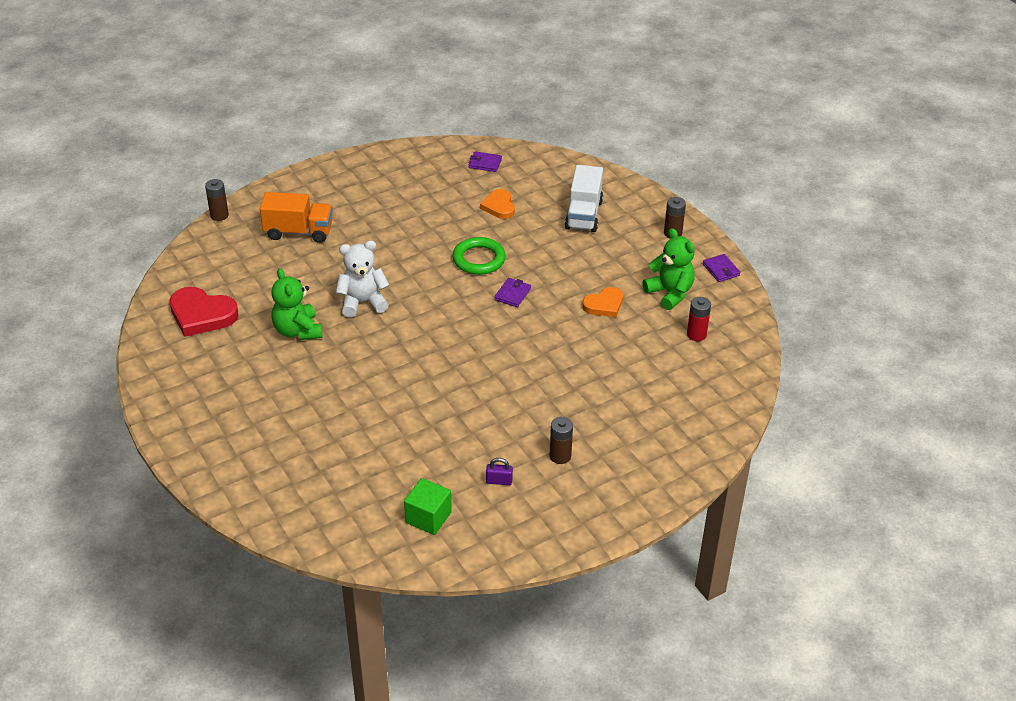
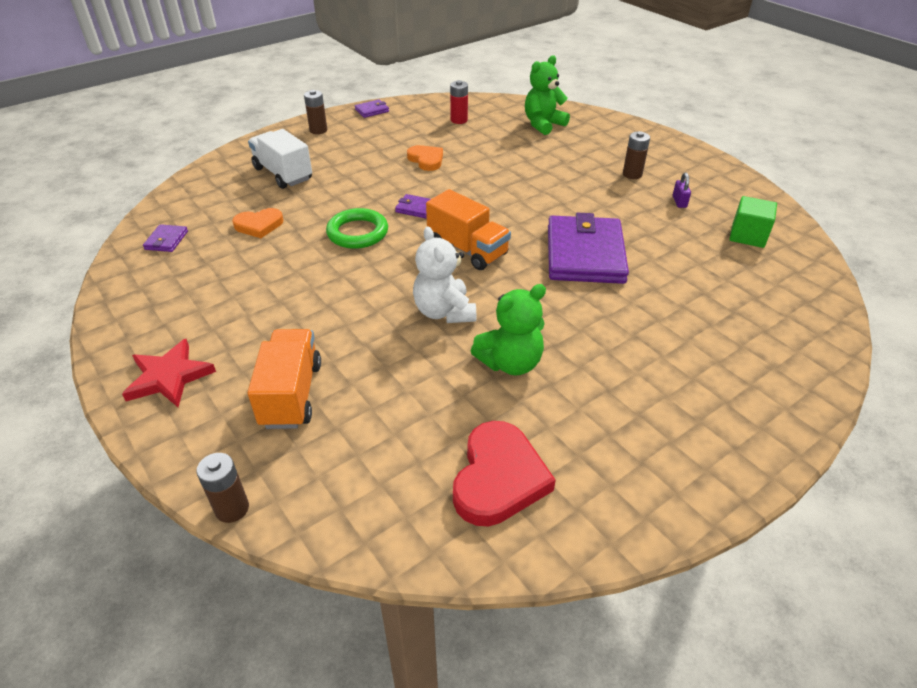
camera: 95 degrees left, 0 degrees up
white truck [565,165,603,232] -> white truck turned 135 degrees counterclockwise [248,129,312,189]
green teddy bear [642,228,695,310] -> green teddy bear moved to [525,55,570,135]
none -> red star [122,339,216,407]
none -> orange truck [426,189,511,270]
none -> purple wallet [548,213,629,284]

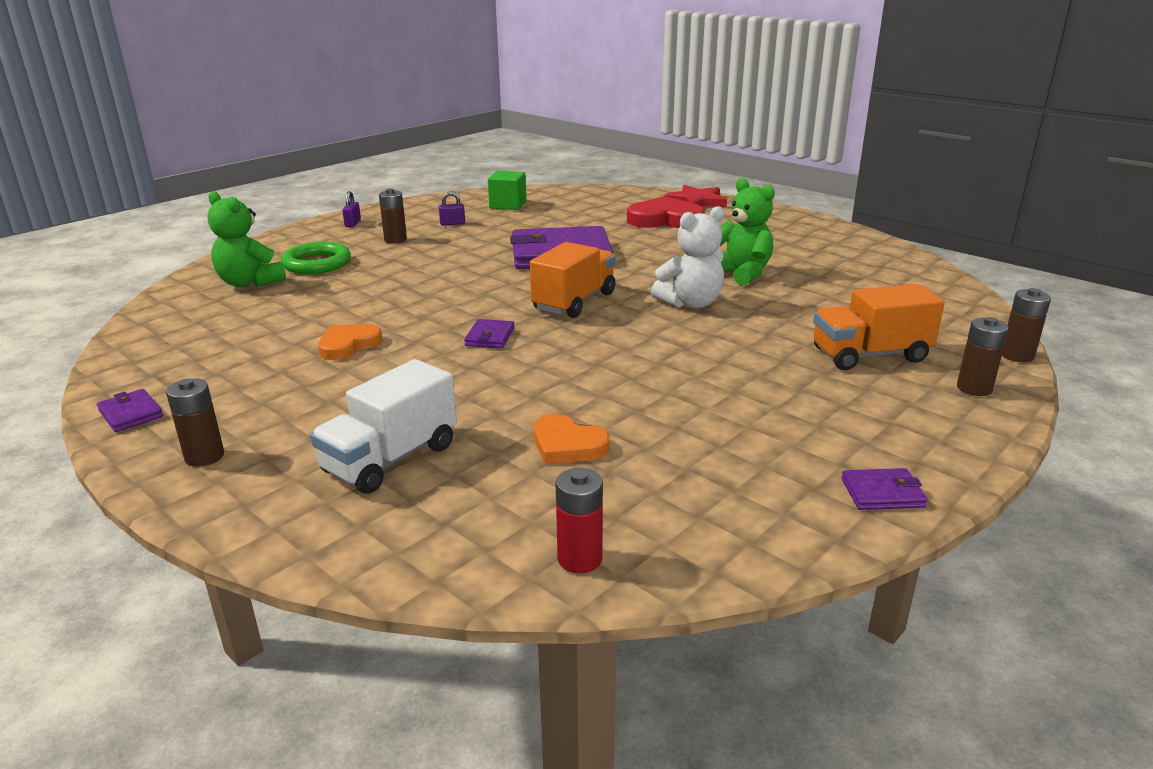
camera: 100 degrees left, 15 degrees down
red star [122,339,216,407] -> red star moved to [664,185,727,207]
purple wallet [143,224,188,252] -> purple wallet moved to [841,468,927,510]
orange heart [232,208,283,238] -> orange heart turned 150 degrees clockwise [533,414,610,464]
green ring [326,208,388,249] -> green ring moved to [281,242,351,274]
red battery [450,80,468,124] -> red battery moved to [556,468,603,573]
red heart [453,421,556,526] -> red heart moved to [627,196,705,228]
none -> purple padlock [342,191,361,227]
none -> brown battery [957,317,1009,396]

